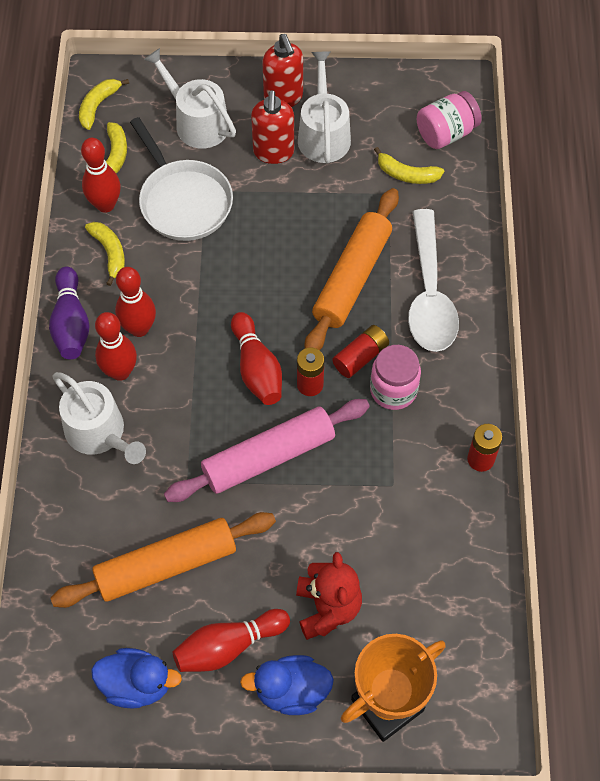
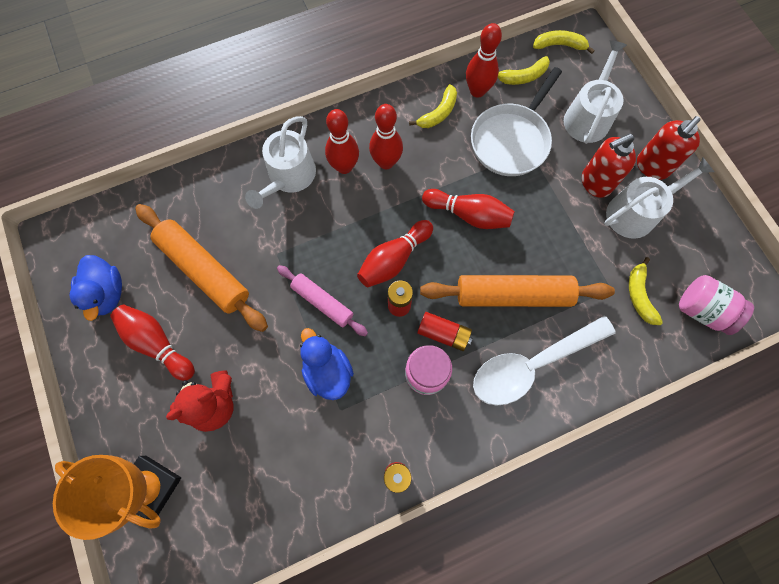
camera: 65 degrees right, 10 degrees up
purple bowling pin [49,267,90,359] -> none
pink rolling pin [164,399,370,502] -> pink rolling pin [277,265,368,336], size x0.60
blue duck [240,655,334,715] -> blue duck moved to [300,328,354,400]
none -> red bowling pin [422,189,515,229]

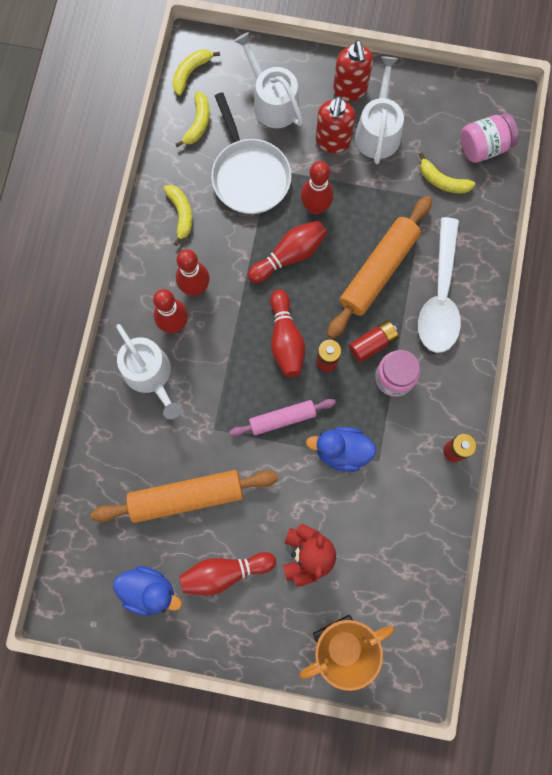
camera: 55 degrees left, 5 degrees up
red bowling pin [466,23,502,98] -> red bowling pin moved to [301,161,334,214]

